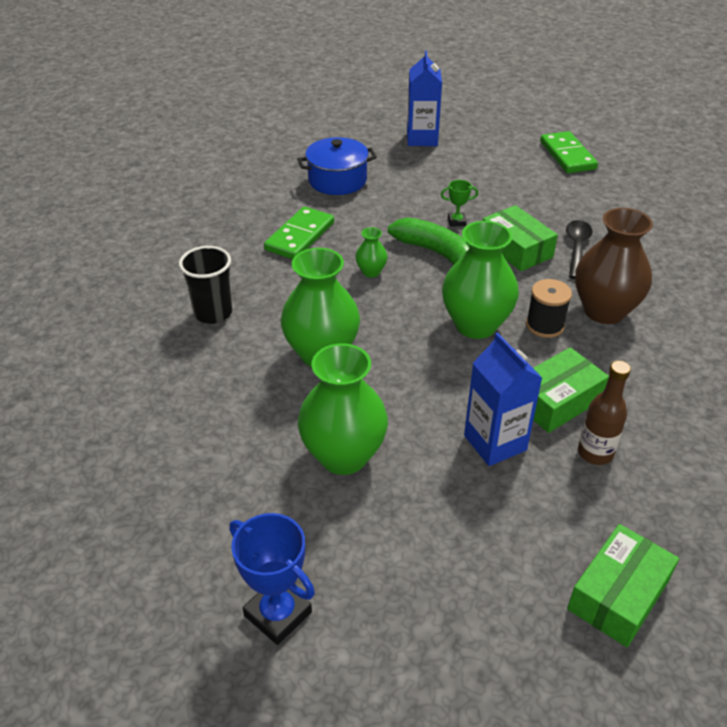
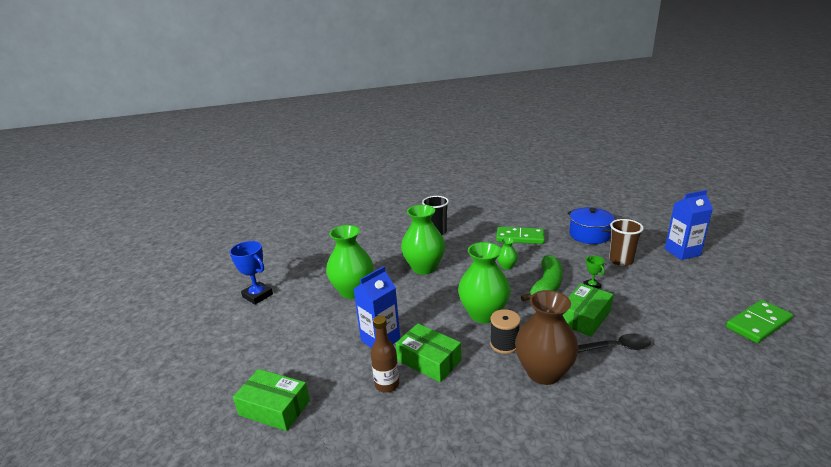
camera: 75 degrees right, 15 degrees down
blue trophy [229,513,315,645] -> blue trophy turned 75 degrees counterclockwise [230,241,273,305]
none -> brown cup [609,219,644,266]

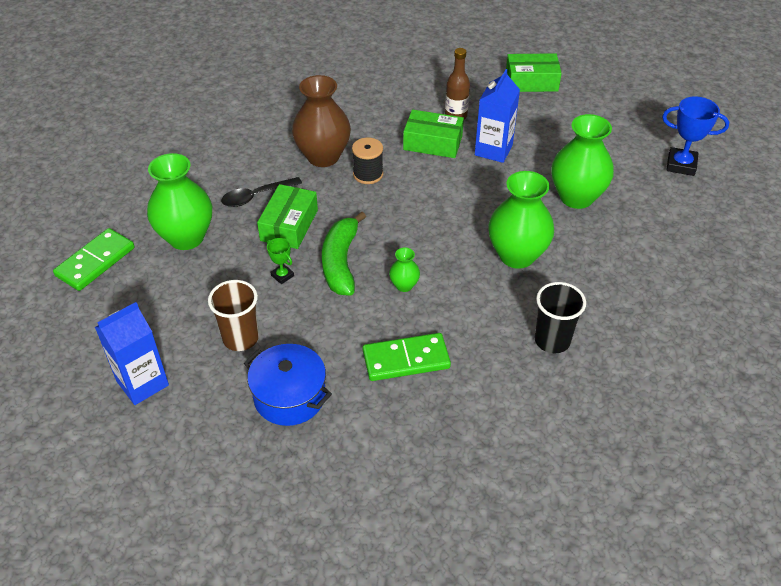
camera: 155 degrees right, 20 degrees up
green vase [458,242,511,323] -> green vase moved to [147,153,212,250]

